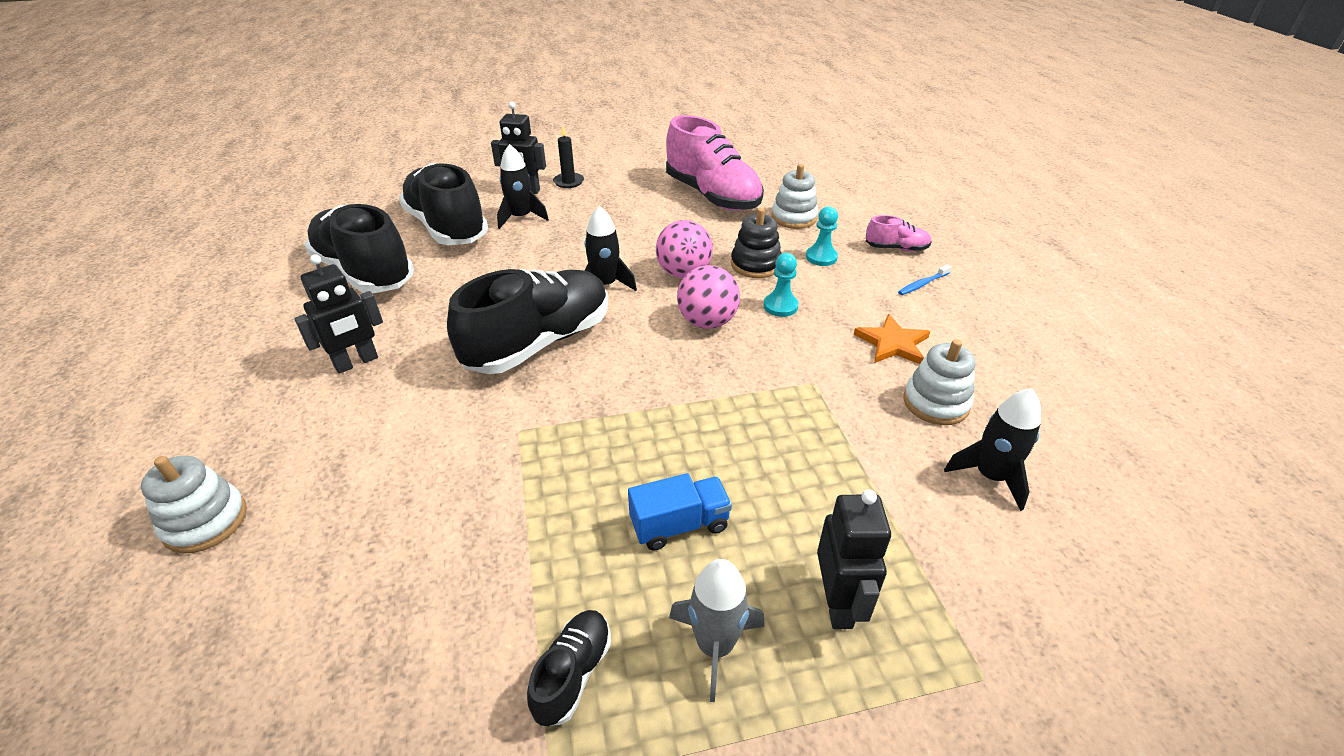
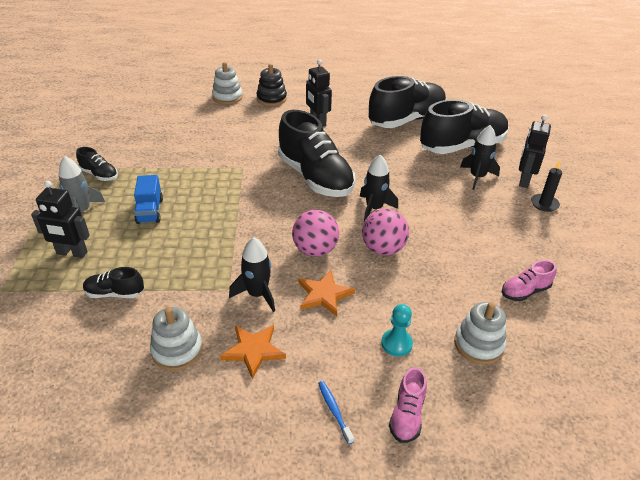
camera: 100 degrees right, 0 degrees up
pink shoe [666,115,764,211] -> pink shoe [502,260,556,301], size x0.45
black stacking toy [731,208,781,278] -> black stacking toy moved to [256,64,287,106]
turquoise pawn [764,253,799,317] -> orange star [299,270,355,316]
black rocket [944,388,1041,511] -> black rocket moved to [229,237,275,312]
none -> black shoe [83,267,144,298]

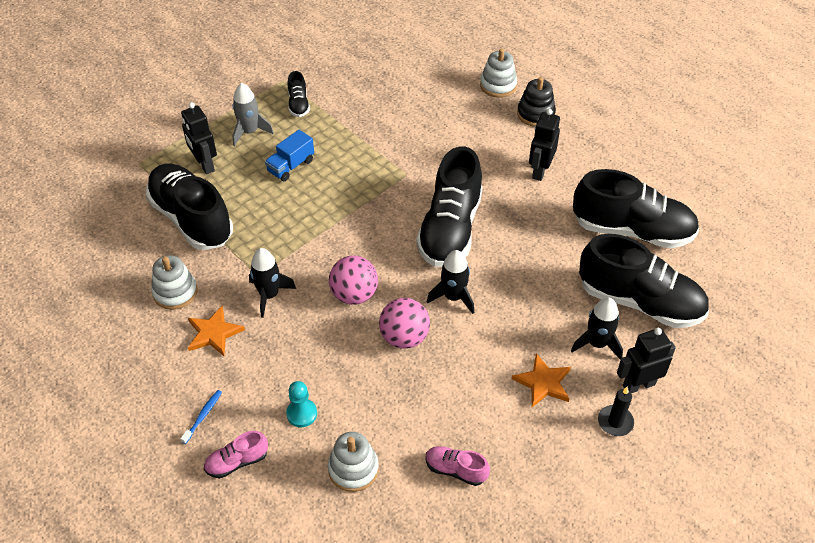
camera: 50 degrees right, 10 degrees up
black shoe [83,267,144,298] -> black shoe [146,163,233,250], size x2.24
orange star [299,270,355,316] -> orange star moved to [512,353,571,407]

